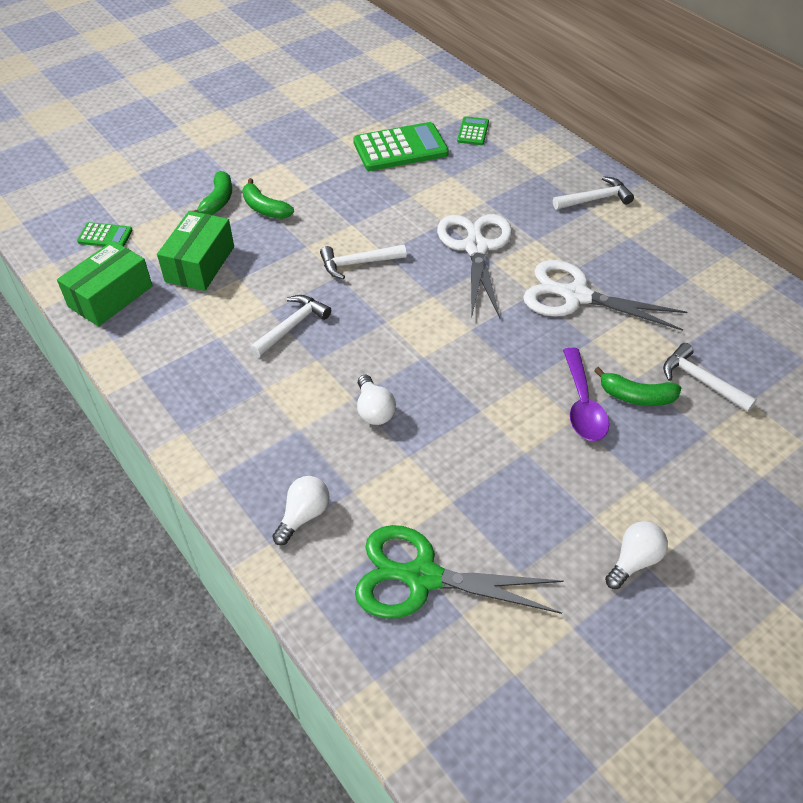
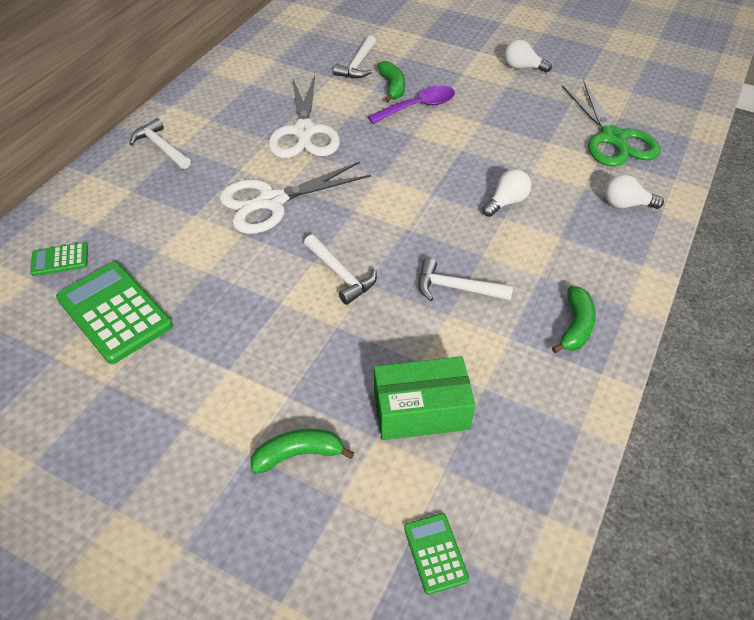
camera: 115 degrees left, 0 degrees up
green box [57,241,153,326] -> none
green banana [242,178,294,219] -> green banana moved to [552,286,596,353]

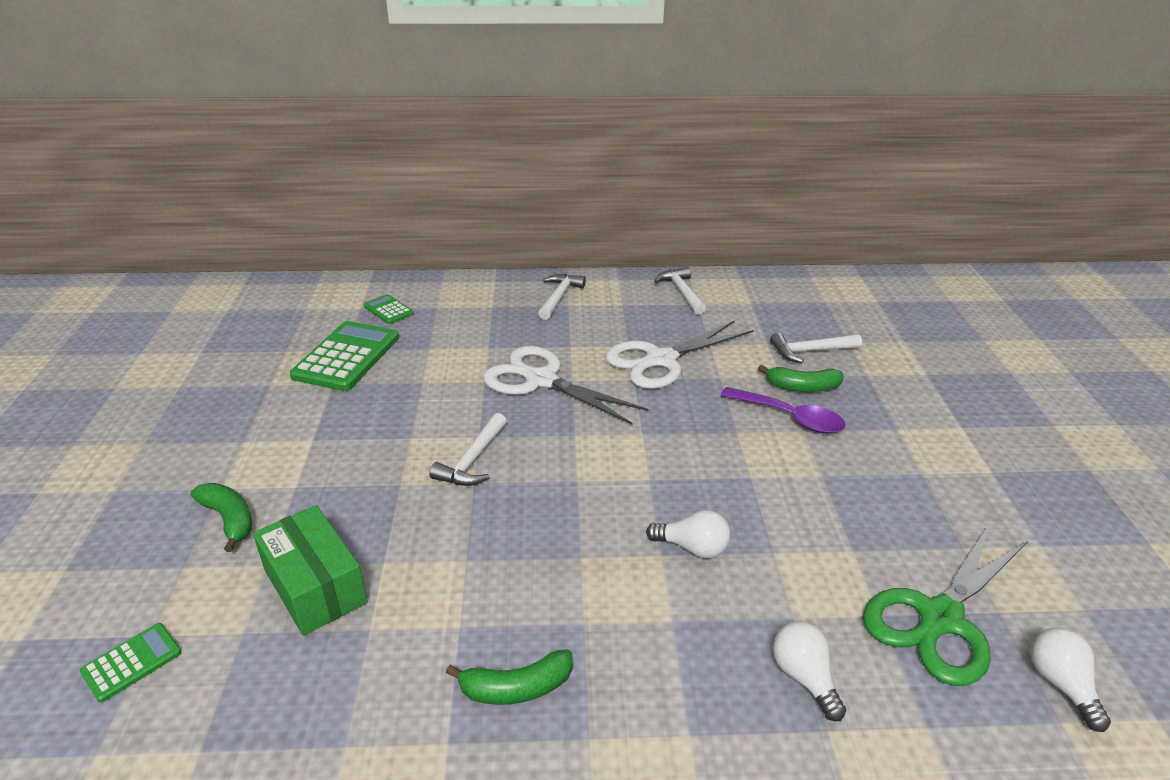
camera: 60 degrees right, 15 degrees down
green banana [377,61,405,102] -> green banana turned 45 degrees clockwise [758,365,844,392]
white hammer [418,258,513,301] -> white hammer moved to [654,267,706,315]
white light bulb [504,40,552,72] -> white light bulb moved to [1030,628,1111,732]

